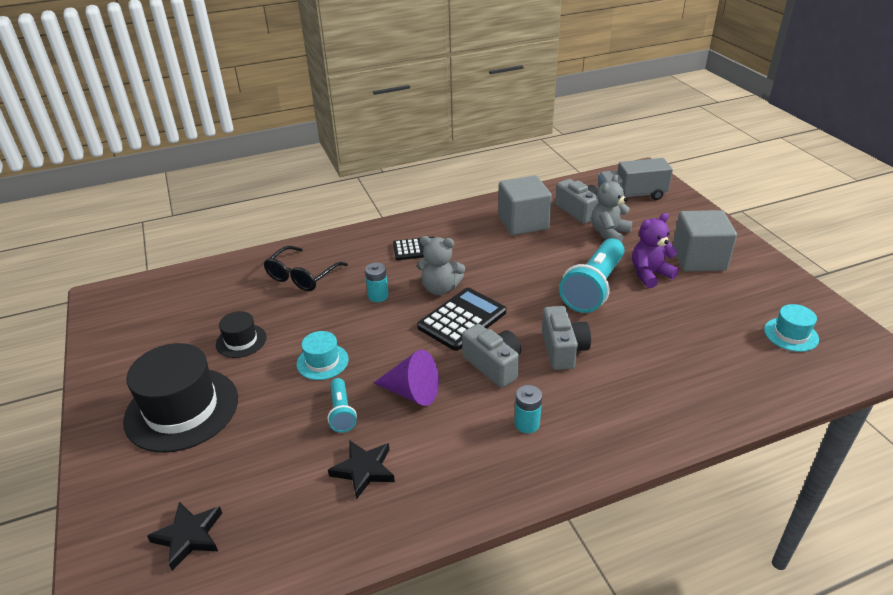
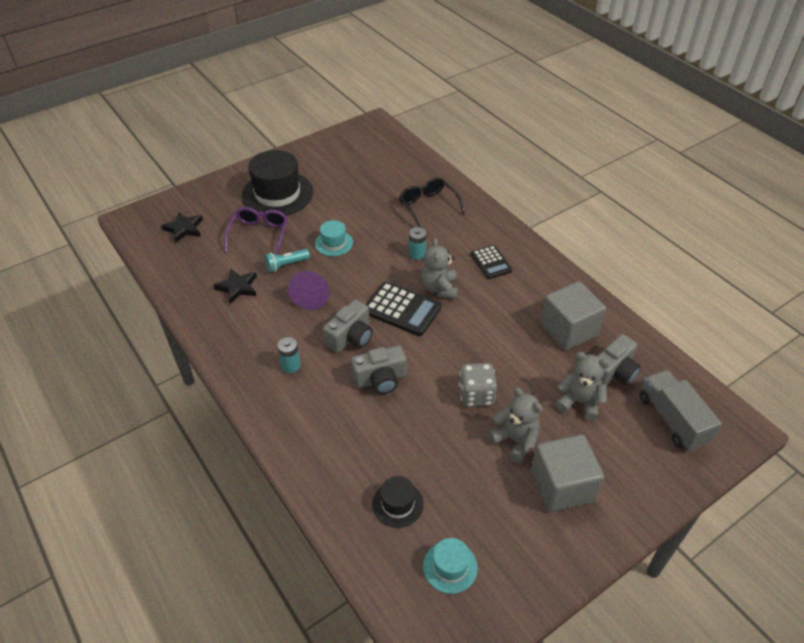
camera: 75 degrees right, 10 degrees up
black hat [216,311,267,358] -> black hat moved to [372,476,424,528]
black glasses [263,246,348,291] -> black glasses turned 45 degrees clockwise [399,177,466,228]
turquoise flashlight [559,238,625,313] -> grey dice [458,363,497,407]
purple teddy bear [632,213,679,288] -> grey teddy bear [488,387,543,463]
none -> purple glasses [224,207,288,255]

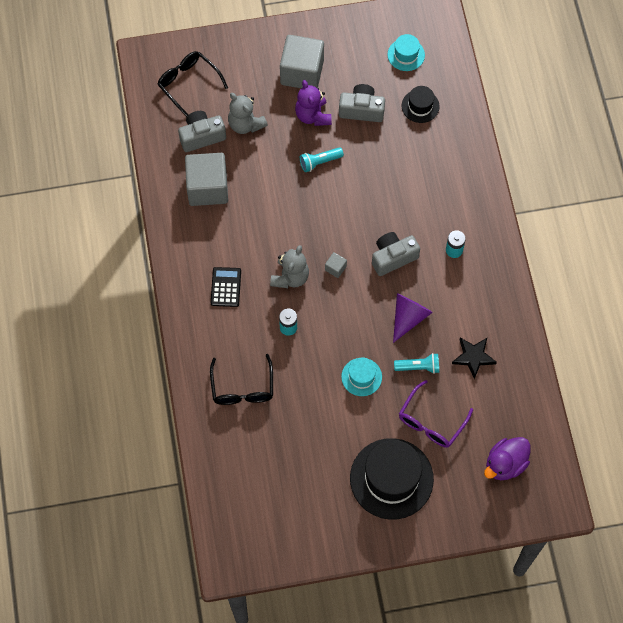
camera: 155 degrees left, 20 degrees up
black star [161,212,203,243] -> purple duck [484,437,531,480]
grey camera [351,345,406,394] -> grey camera moved to [339,84,385,122]
black calculator [365,282,441,336] -> grey cube [325,252,347,278]
grey dice [458,363,497,407] -> turquoise flashlight [300,147,344,172]
grey teddy bear [488,387,543,463] -> purple teddy bear [295,80,332,126]
grey truck [639,370,722,451] -> black glasses [157,51,228,117]

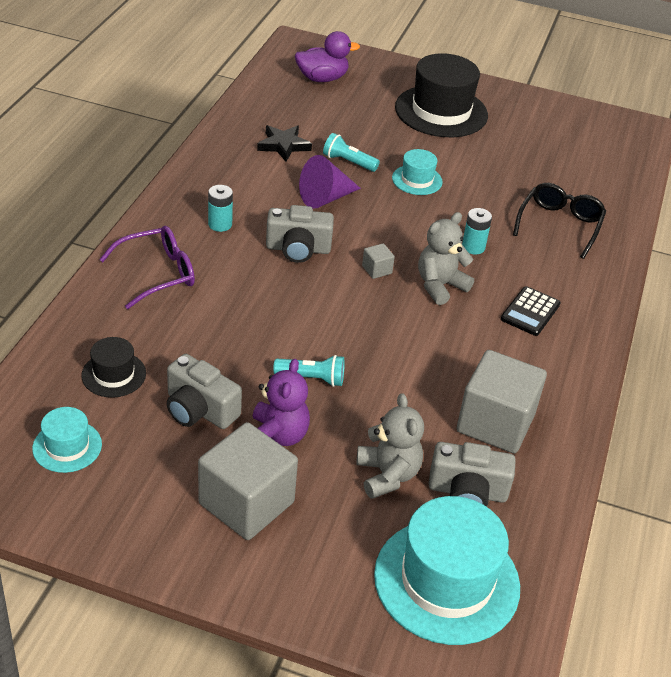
camera: 155 degrees left, 25 degrees down
black glasses [157,51,228,117] -> turquoise hat [374,496,520,645]
purple glasses [399,380,473,448] -> purple glasses moved to [99,226,195,309]

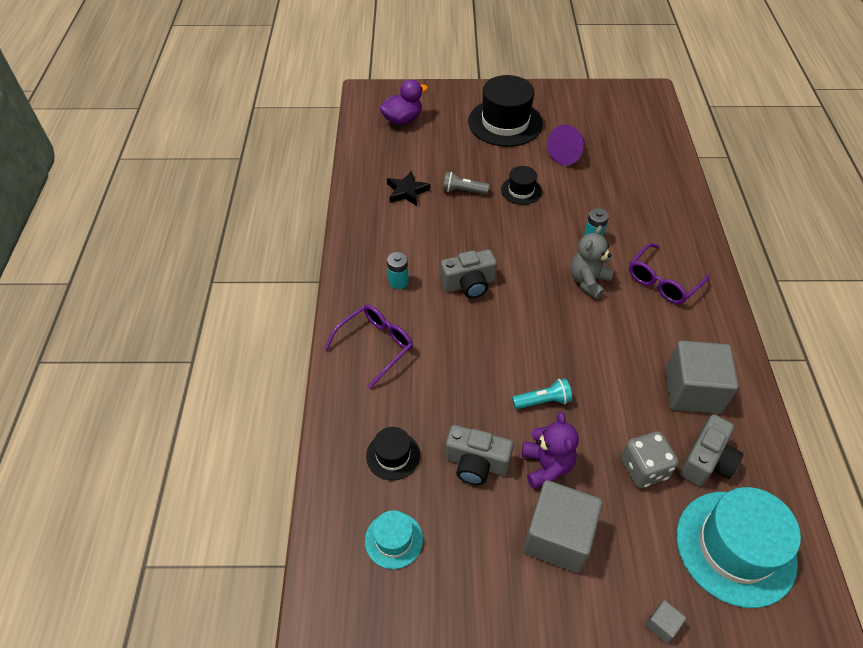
camera: 15 degrees left, 10 degrees up
purple cone [299,155,361,209] -> purple cone moved to [547,125,585,165]
turquoise flashlight [323,133,380,172] -> grey flashlight [443,171,489,194]
grey teddy bear [356,393,424,499] -> grey dice [621,431,678,488]
grey cube [362,243,395,279] -> grey cube moved to [645,600,686,643]
turquoise hat [392,149,443,195] -> black hat [501,166,542,205]
grey camera [429,442,516,507] -> grey camera turned 45 degrees counterclockwise [679,414,743,486]
black calculator [501,286,561,336] -> purple glasses [629,243,710,304]
black glasses [513,183,606,259] -> none

